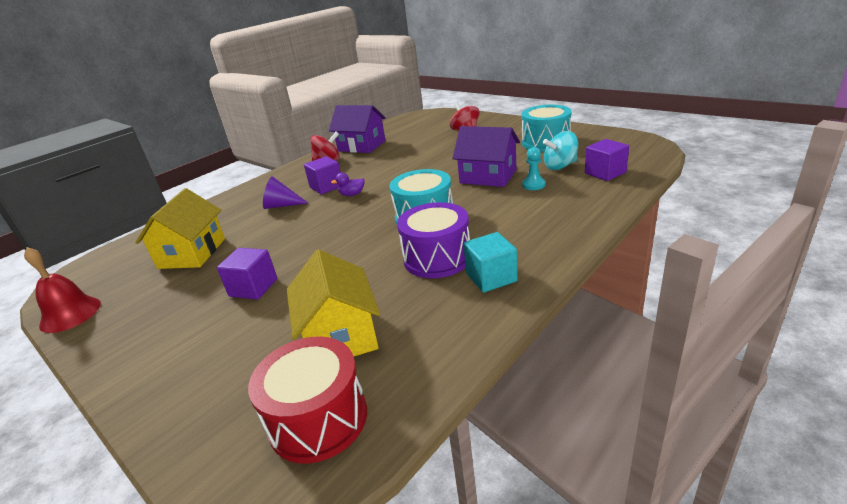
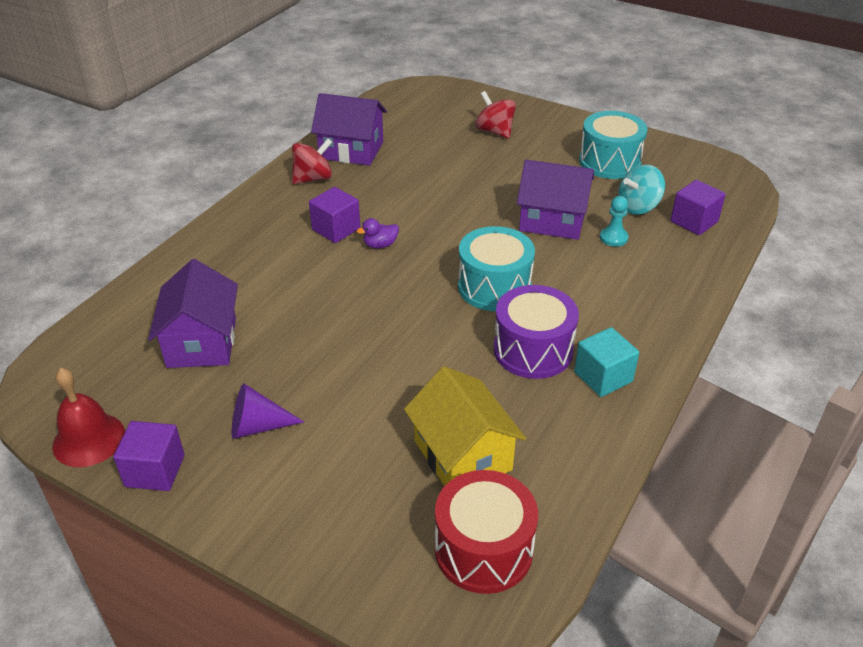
camera: 15 degrees left, 10 degrees up
yellow house [135,188,225,269] -> purple house [148,259,238,368]
purple cube [217,248,277,300] -> purple cube moved to [113,421,185,491]
purple cone [263,176,309,209] -> purple cone moved to [232,383,304,439]

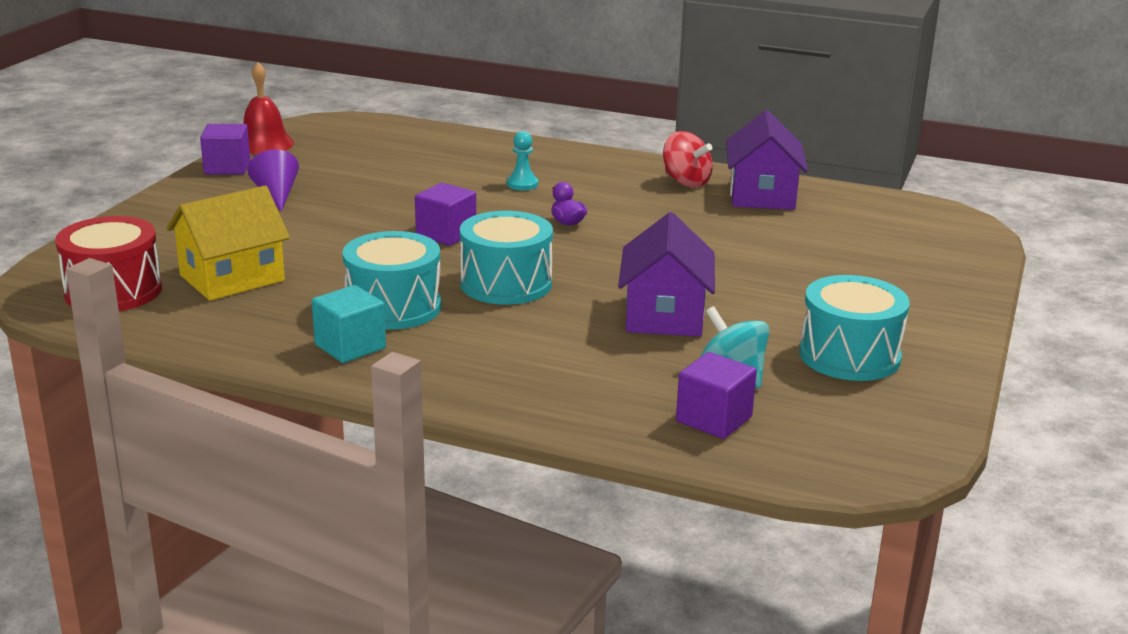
camera: 80 degrees right, 15 degrees down
purple house [148,259,238,368] -> none
purple cube [309,187,360,243] -> purple cube moved to [415,183,476,246]
red spinning top [475,91,516,139] -> none
purple drum [493,285,579,379] -> turquoise drum [342,231,441,330]
turquoise pawn [600,196,628,247] -> turquoise pawn moved to [507,131,538,191]

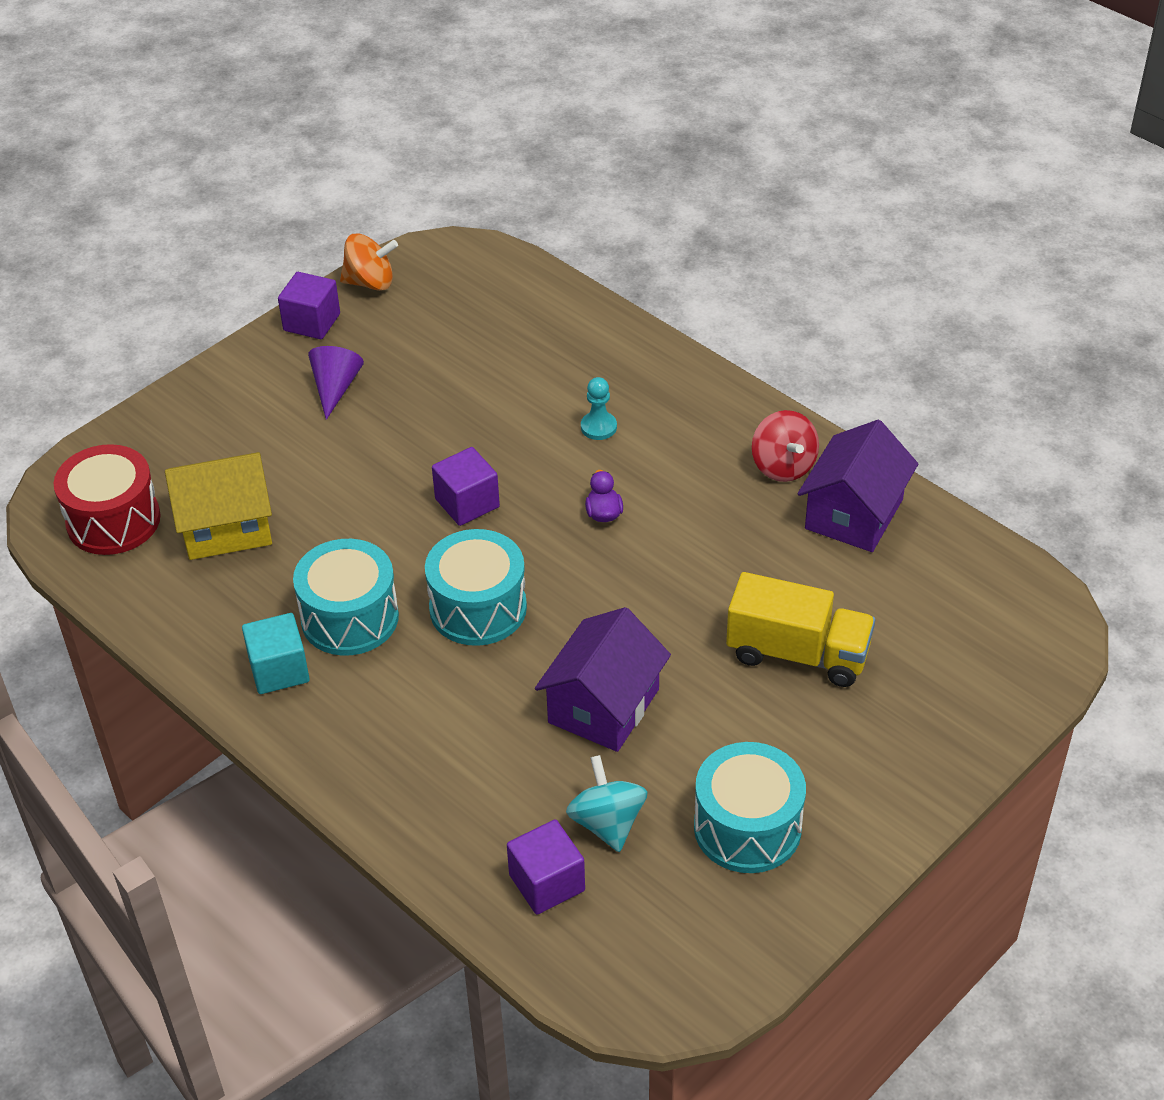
camera: 25 degrees right, 20 degrees up
red bell [243,62,294,154] -> orange spinning top [340,234,398,291]
none -> yellow truck [726,572,875,687]

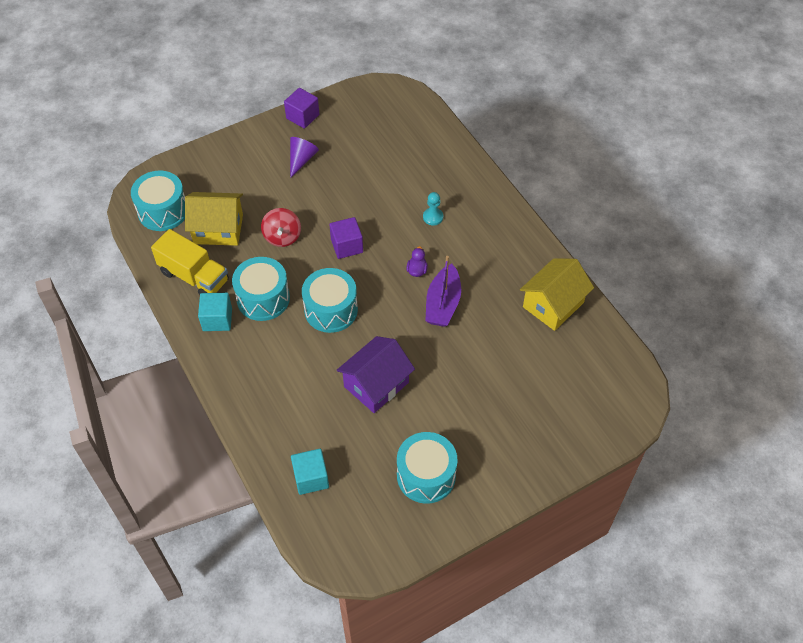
camera: 15 degrees right, 10 degrees up
red drum [54,444,160,555] -> turquoise drum [131,171,185,231]
orange spinning top [340,234,398,291] -> none
purple cube [507,819,585,915] -> turquoise cube [291,449,329,495]
turquoise spinning top [566,755,647,852] -> none
yellow truck [726,572,875,687] -> yellow truck moved to [151,229,229,295]
red spinning top [752,410,819,482] -> red spinning top moved to [261,208,301,247]
purple house [798,420,918,552] -> yellow house [520,258,594,331]
none -> purple boat [425,256,461,327]

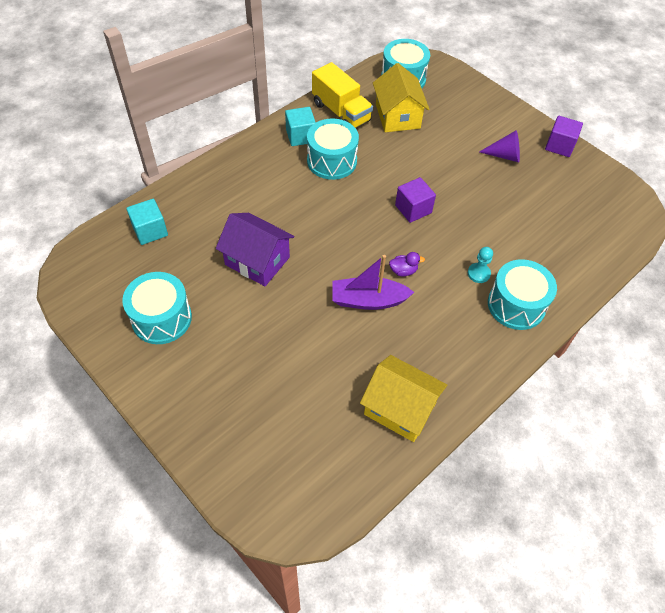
camera: 75 degrees right, 0 degrees up
yellow truck [151,229,229,295] -> yellow truck turned 60 degrees counterclockwise [312,62,373,128]
red spinning top [261,208,301,247] -> none
turquoise drum [302,268,358,333] -> turquoise drum moved to [488,259,557,330]

